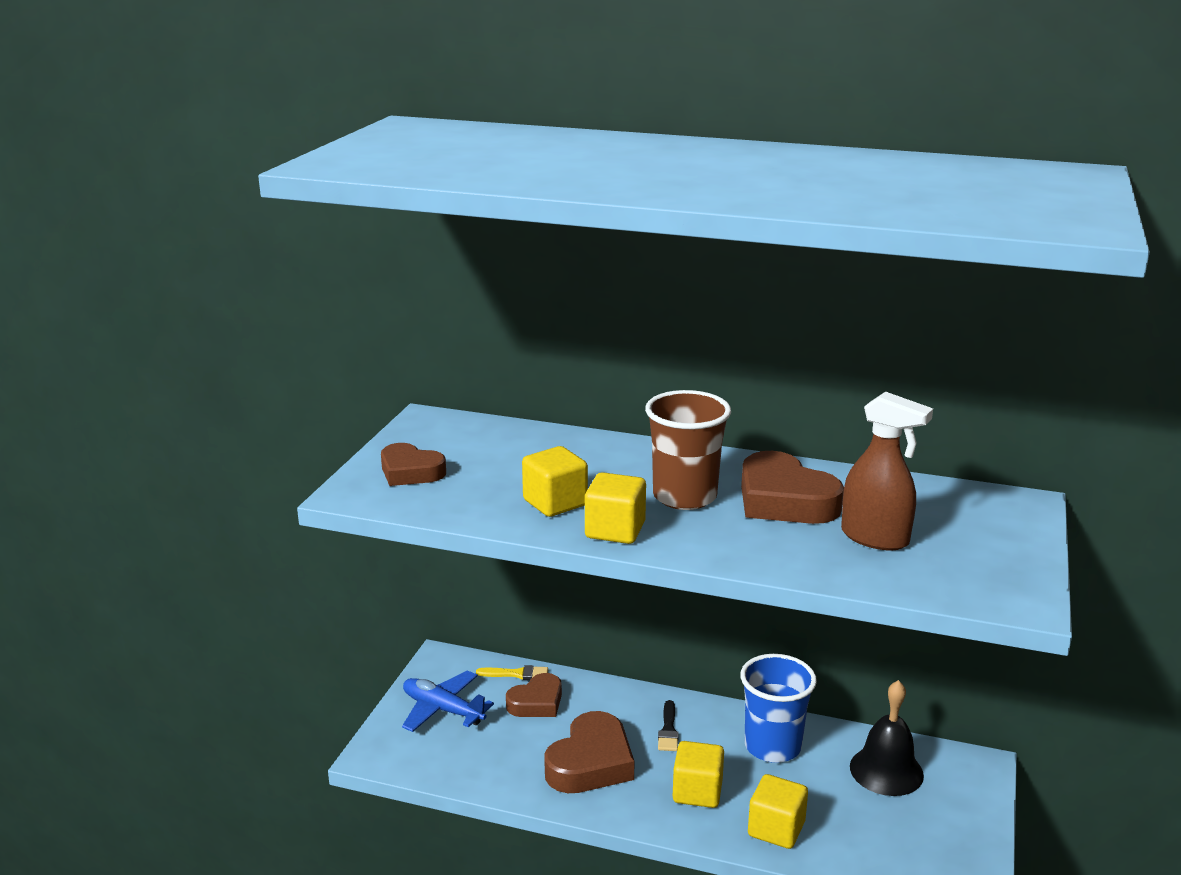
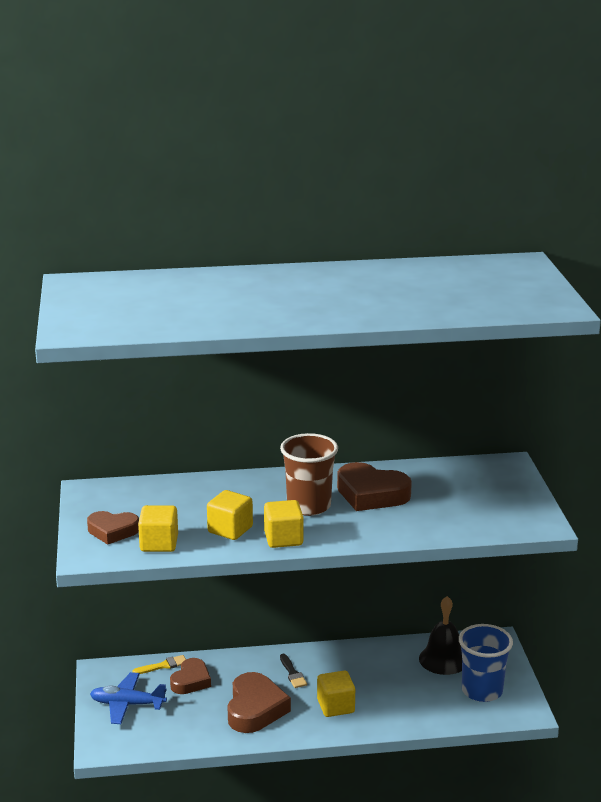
camera: 25 degrees left, 0 degrees up
blue cup [740,654,817,763] -> blue cup moved to [459,624,513,702]
yellow cube [748,774,808,849] -> yellow cube moved to [138,505,178,552]
brown spray bottle [841,392,933,550] -> none

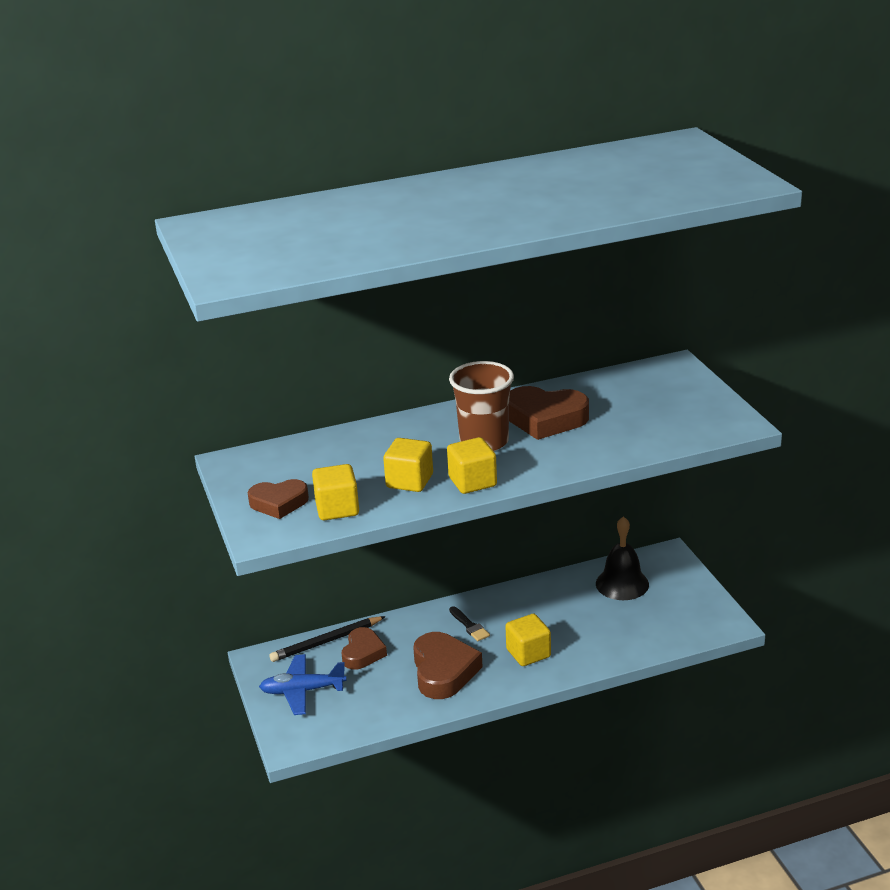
camera: 10 degrees left, 5 degrees up
yellow brush [133,655,186,674] -> black pencil [269,616,386,662]
blue cup [459,624,513,702] -> none

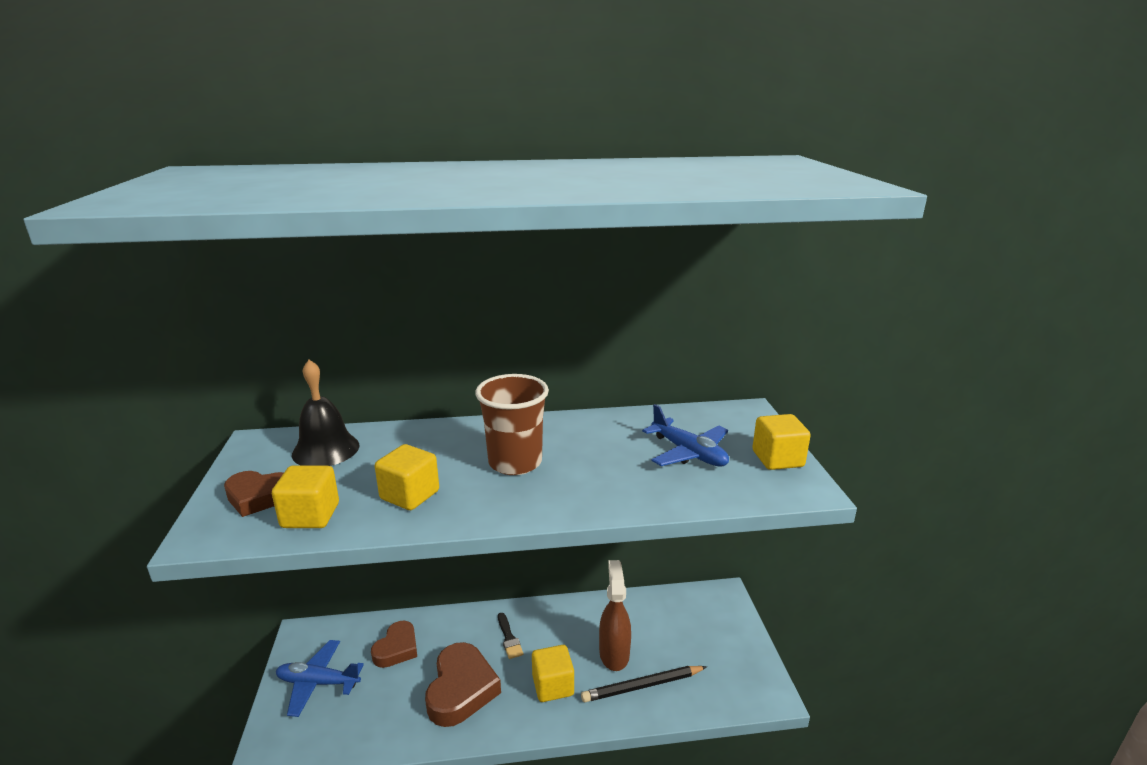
camera: 10 degrees right, 5 degrees down
black pencil [269,616,386,662] -> black pencil moved to [581,666,707,702]
yellow cube [447,437,497,494] -> yellow cube moved to [753,414,811,470]
brown heart [509,386,589,440] -> none
black bell [596,516,649,600] -> black bell moved to [292,360,359,466]
none -> brown spray bottle [599,560,631,671]
none -> blue plane [642,404,729,467]

